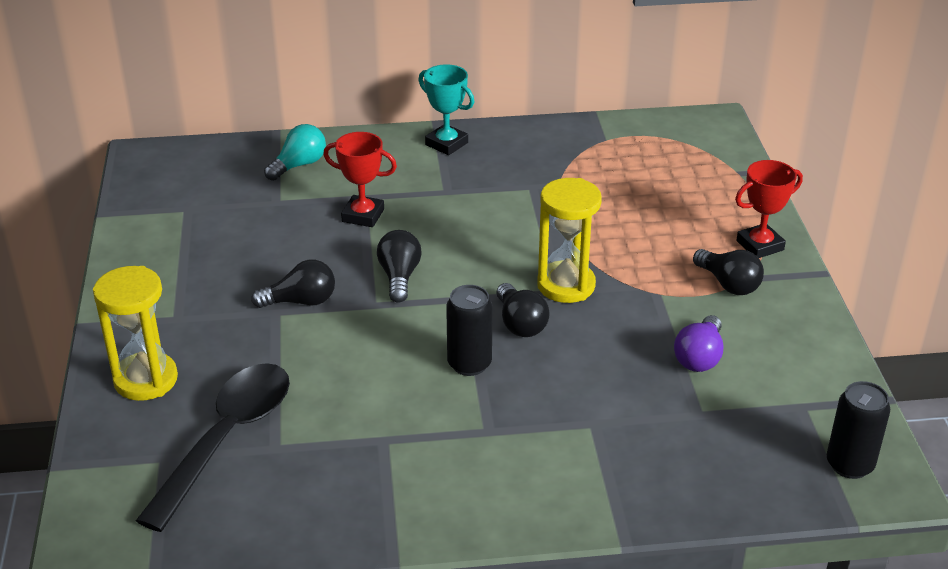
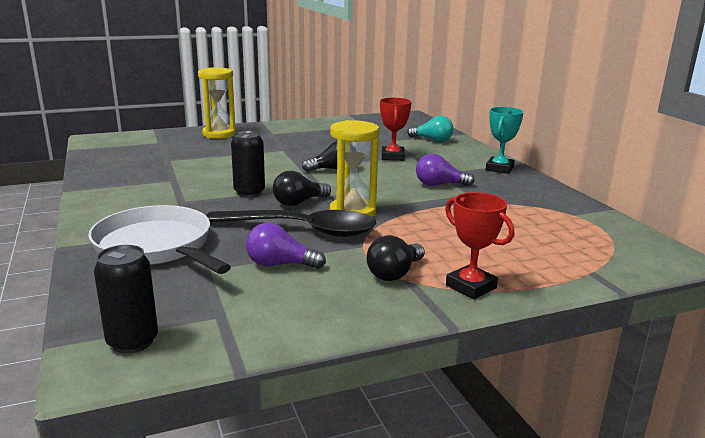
camera: 75 degrees right, 15 degrees down
black spoon [136,363,290,532] -> black spoon moved to [206,210,376,237]
black light bulb [251,259,335,308] -> none
none -> white pan [88,205,231,274]
none -> purple light bulb [416,154,474,186]

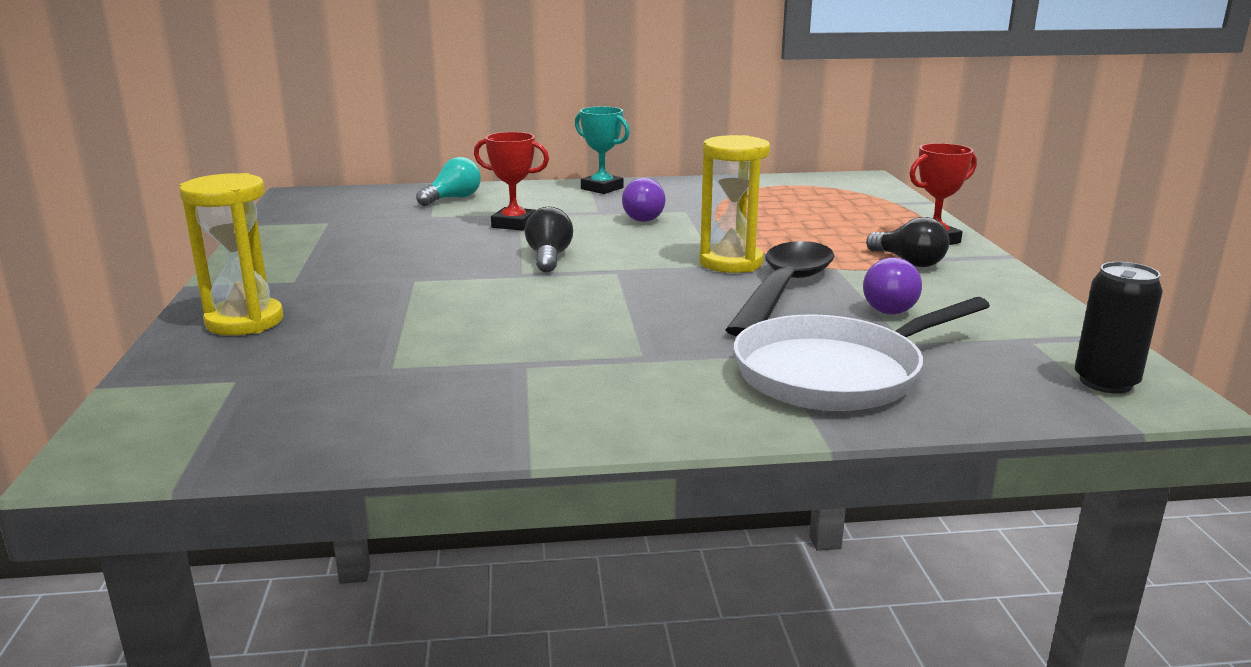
camera: 75 degrees left, 0 degrees up
black can [231,131,265,197] -> none
black light bulb [273,171,331,206] -> none

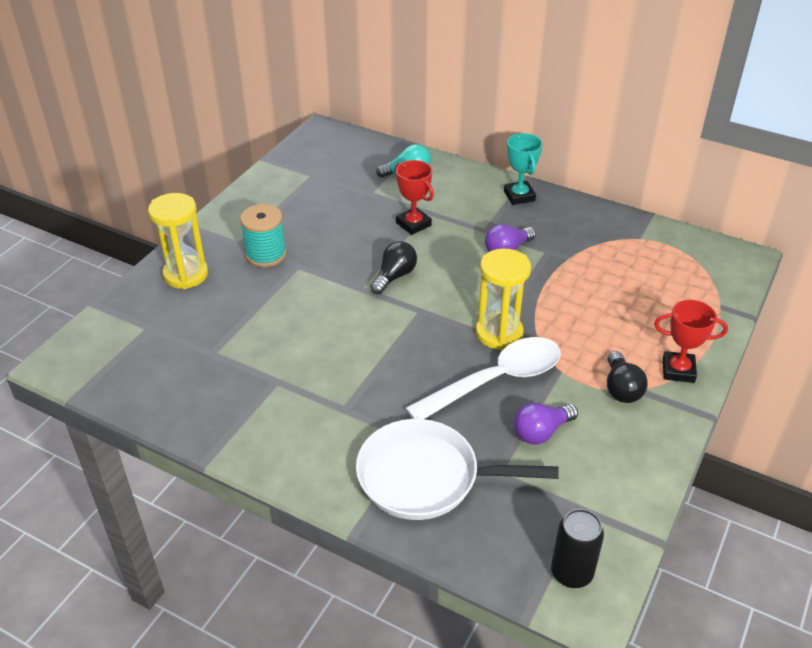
camera: 35 degrees right, 20 degrees up
black spoon [725,241,834,337] -> white spoon [405,337,561,419]
none -> turquoise spool [240,204,286,267]

